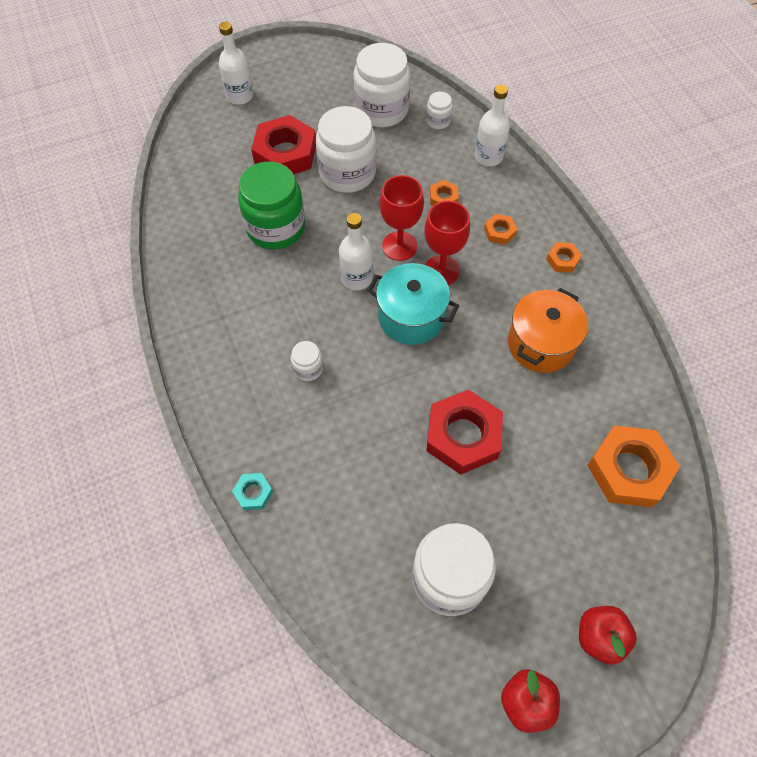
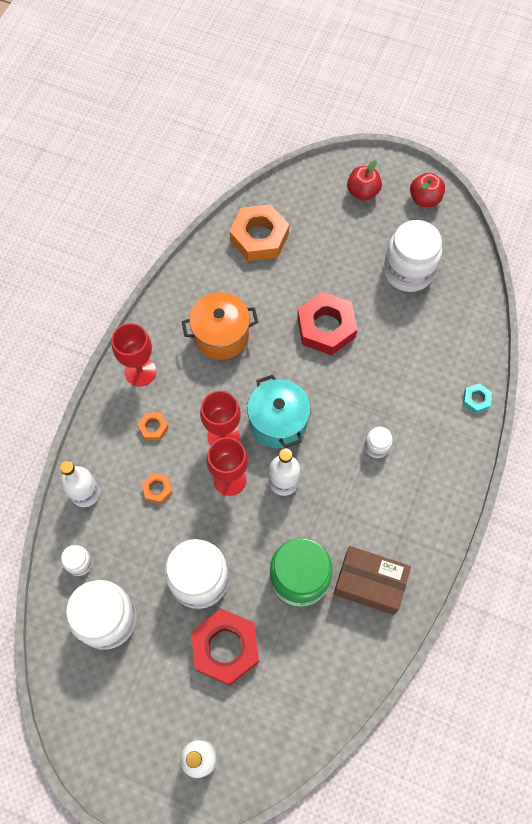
camera: 135 degrees left, 5 degrees up
orange nut [547,242,582,272] -> red goblet [112,323,156,387]
none -> brown box [334,546,411,615]

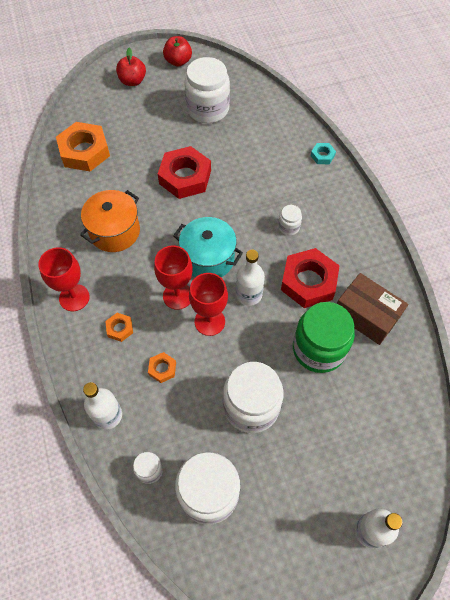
camera: 40 degrees left, 5 degrees down
red nut [191,609,259,685] -> red nut moved to [281,248,339,308]
brown box [334,546,411,615] -> brown box turned 60 degrees clockwise [337,273,408,345]

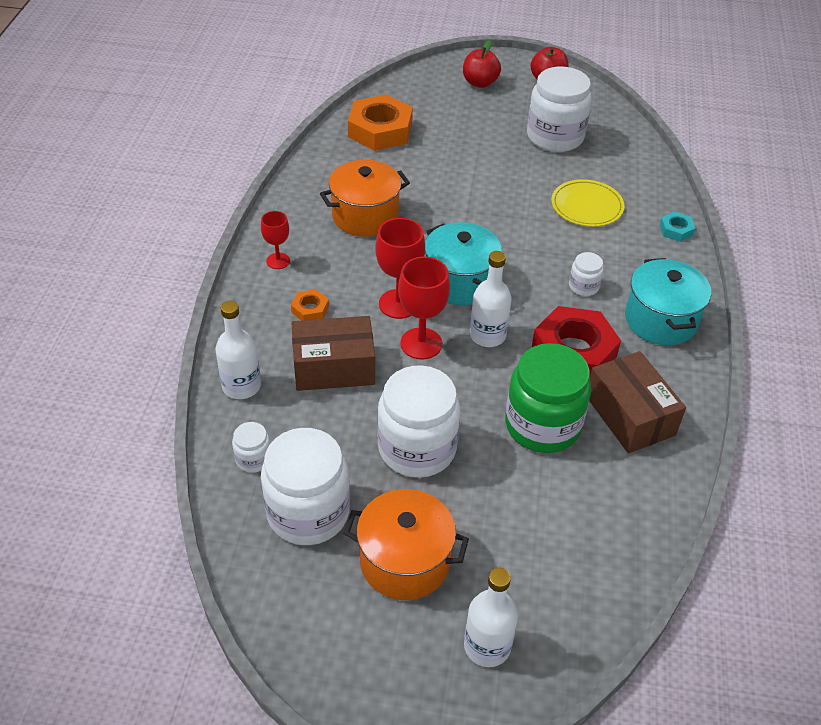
camera: 25 degrees right, 15 degrees down
red goblet [38,247,90,311] -> red goblet [261,211,290,269], size x0.60
orange nut [148,352,176,383] -> brown box [291,316,375,391]
red nut [158,146,211,199] -> none
none -> orange pot [343,489,469,600]
none -> yellow plate [551,179,625,227]
none -> turquoise pot [625,258,711,345]

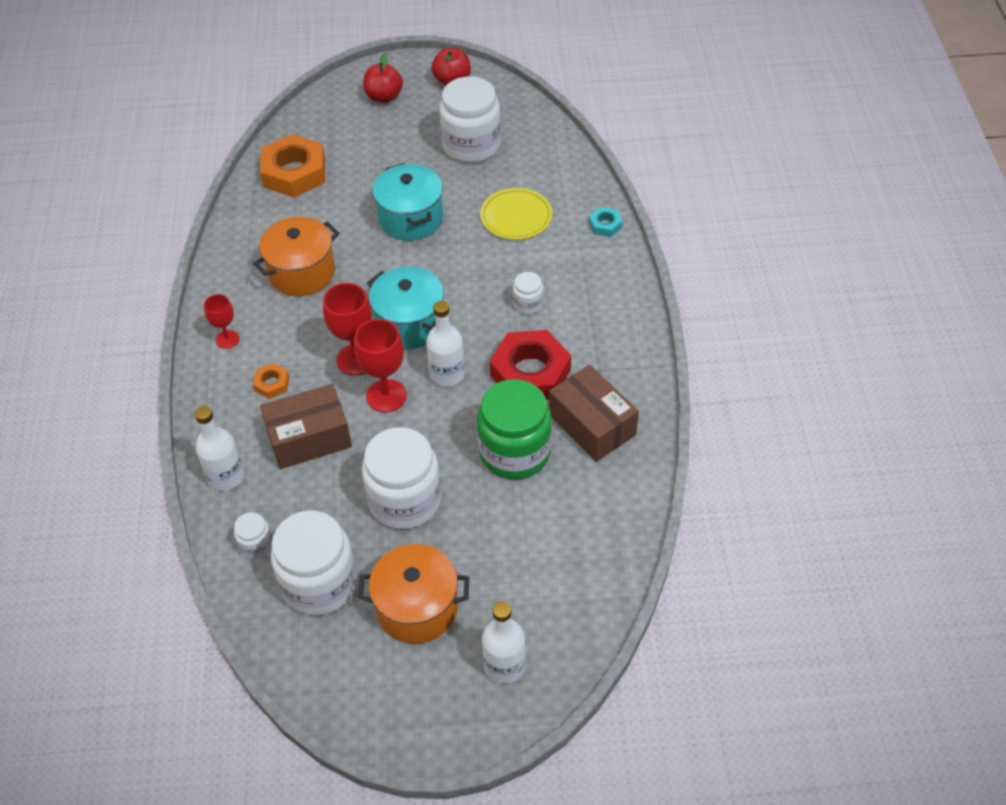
camera: 10 degrees left, 5 degrees up
turquoise pot [625,258,711,345] -> turquoise pot moved to [373,163,443,241]

